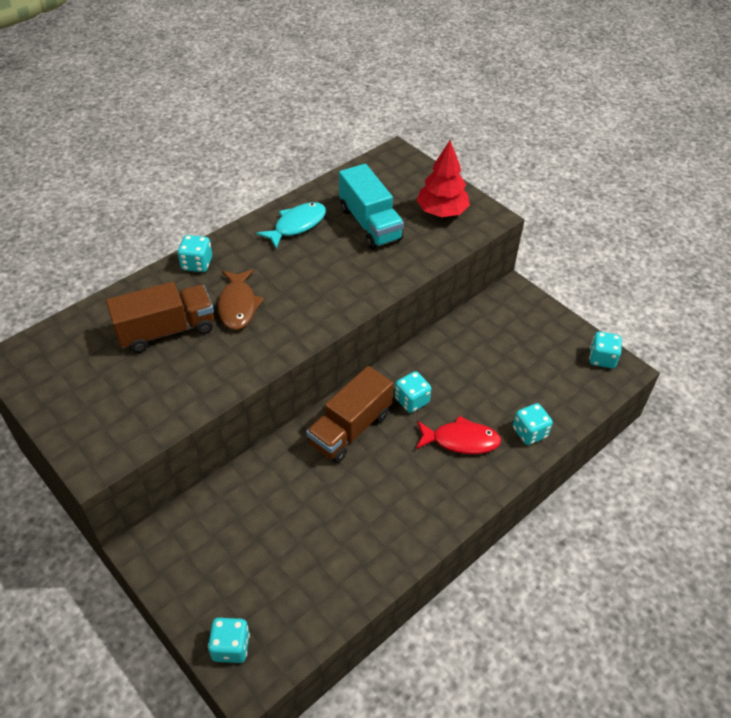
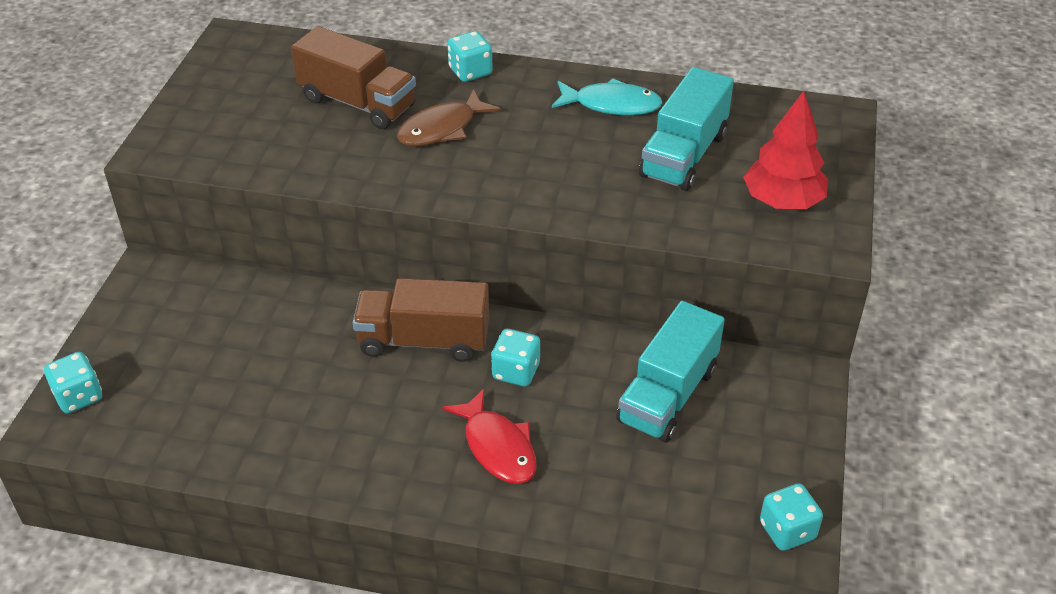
camera: 55 degrees right, 5 degrees down
turquoise dice [513,403,553,445] -> none
none -> turquoise truck [616,301,725,443]

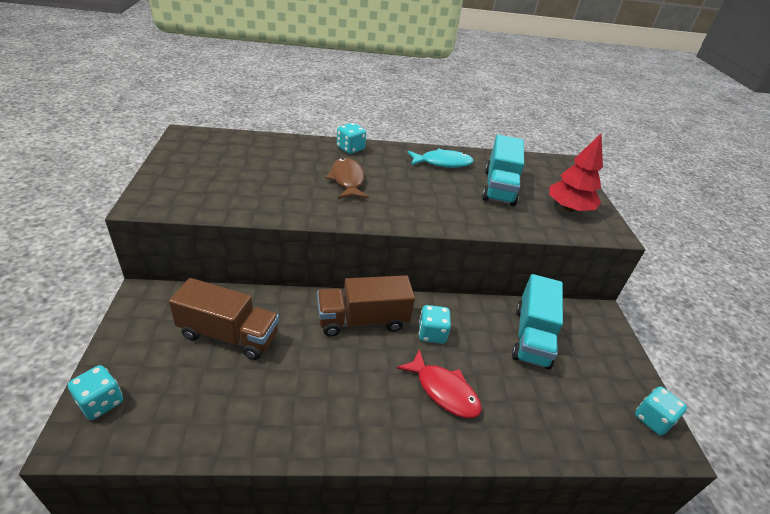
camera: 20 degrees left, 5 degrees down
brown truck [291,26,416,129] -> brown truck moved to [169,278,279,360]
brown fish [397,89,501,146] -> brown fish turned 135 degrees clockwise [325,157,369,199]

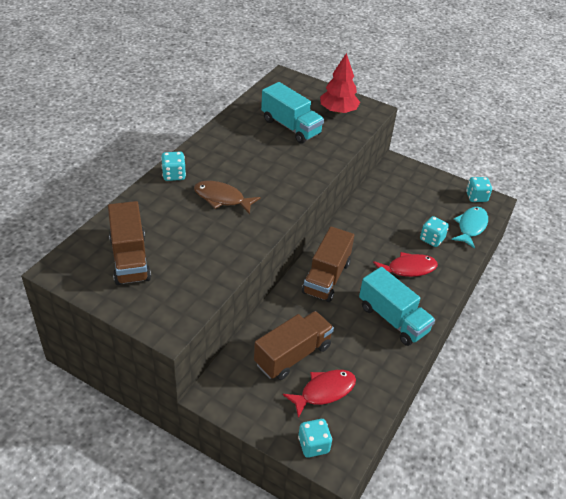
camera: 55 degrees left, 5 degrees up
turquoise fish [407,148,473,168] -> turquoise fish moved to [452,207,488,248]
turquoise dice [419,305,451,344] -> turquoise dice moved to [420,216,449,247]
turquoise truck [512,274,563,370] -> turquoise truck moved to [359,267,435,346]
none -> brown truck [108,201,151,285]
none -> red fish [283,370,356,418]

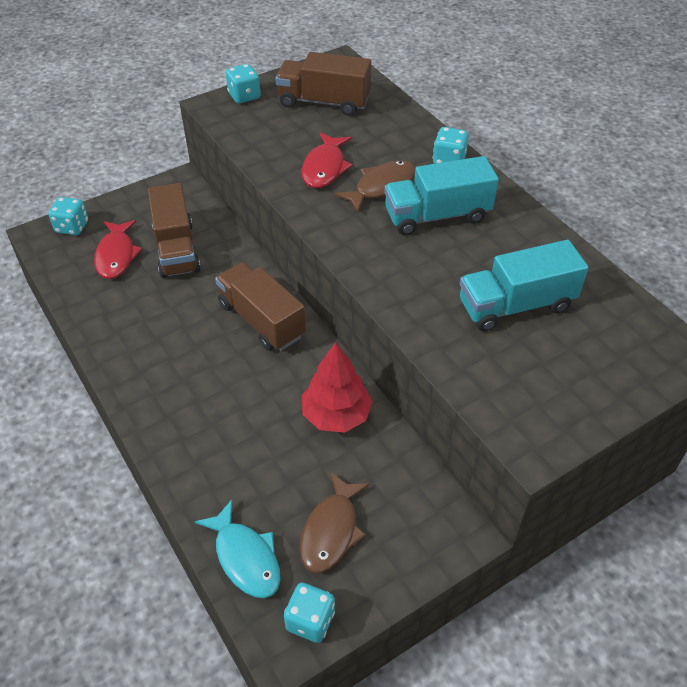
camera: 120 degrees right, 5 degrees up
red tree [320,53,360,114] -> red tree moved to [302,342,373,433]
turquoise truck [359,267,435,346] -> turquoise truck moved to [384,156,499,235]
red fish [373,252,438,277] -> red fish moved to [302,132,352,188]
turquoise dice [420,216,449,247] -> turquoise dice moved to [226,64,261,103]
none -> brown fish [300,472,370,573]

